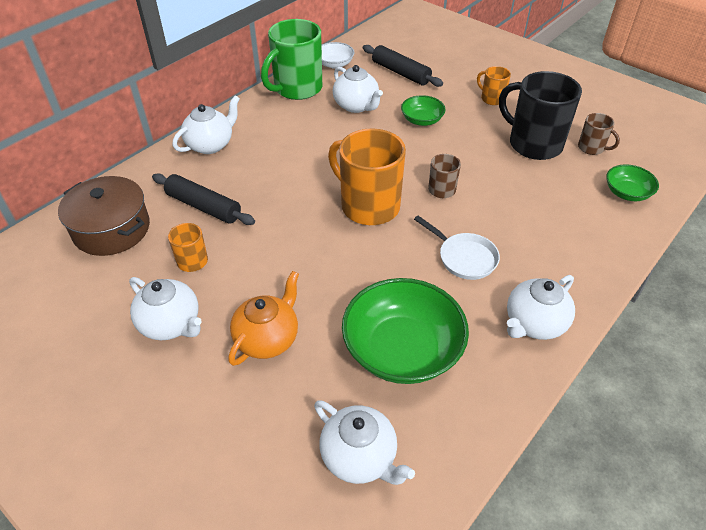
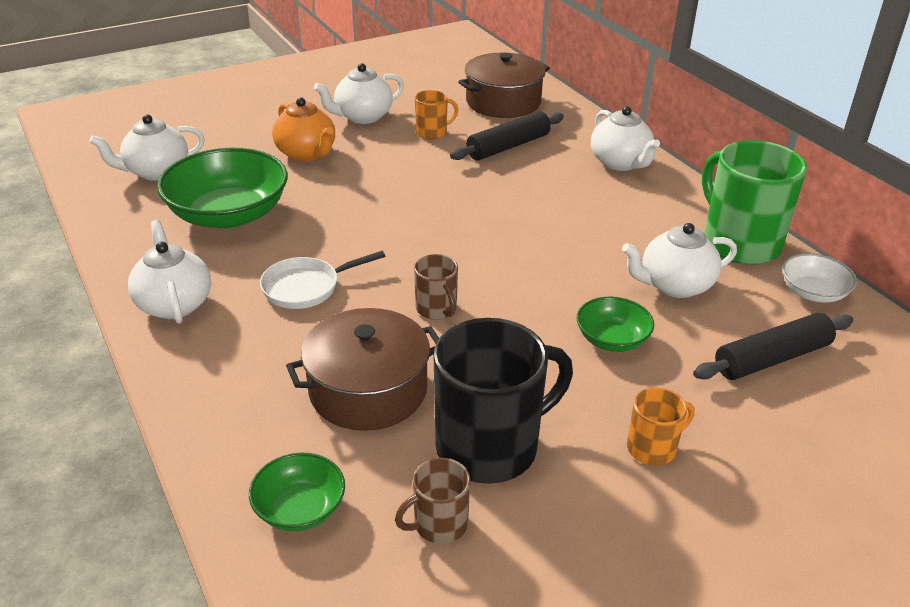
camera: 110 degrees right, 10 degrees down
orange mug [328,128,406,225] -> none
none -> brown pot [286,308,439,431]

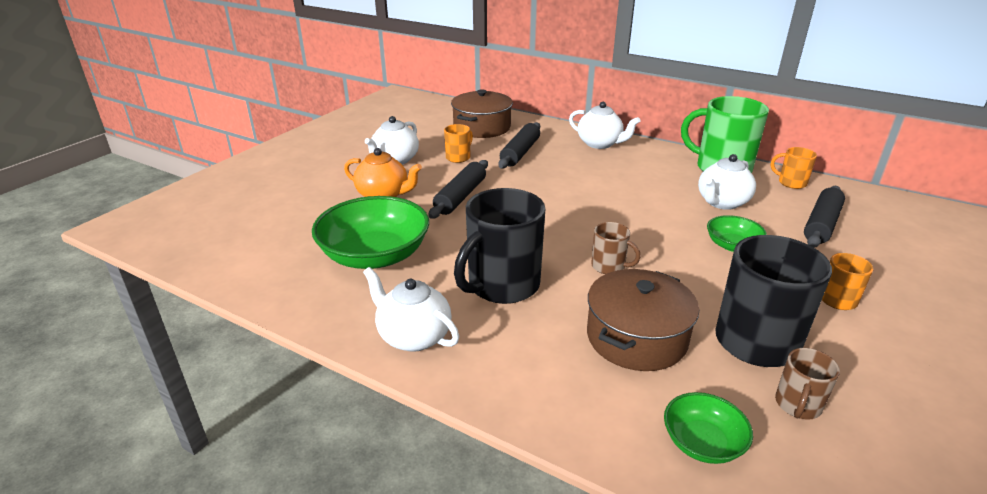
camera: 30 degrees left, 5 degrees down
white teapot [89,115,205,181] -> none
white pan [260,251,385,309] -> black mug [454,188,545,304]
white bowl [782,253,857,303] -> orange mug [771,147,817,189]
none -> black rolling pin [429,160,488,219]

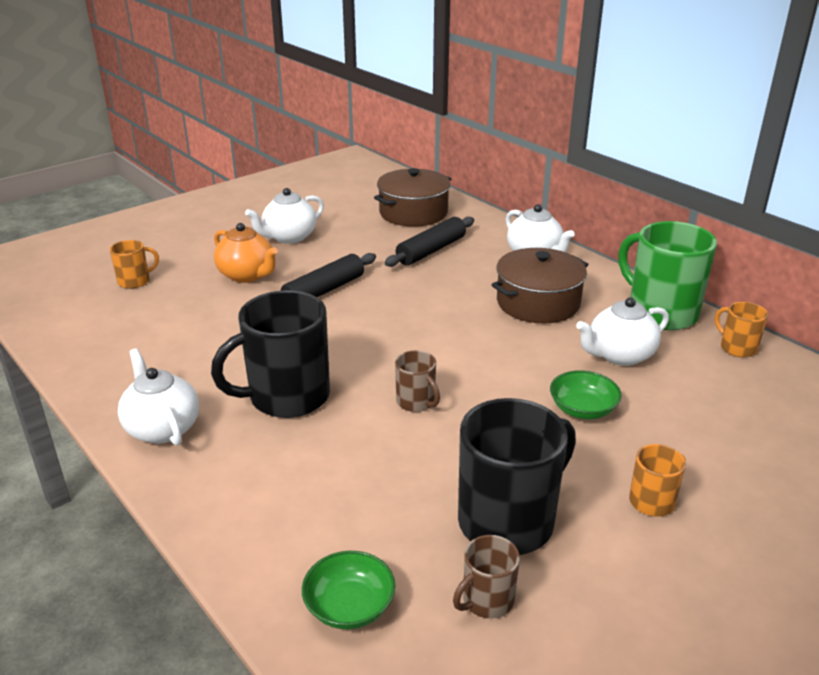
camera: 20 degrees right, 0 degrees up
green bowl [312,196,429,269] -> none
orange mug [444,124,473,163] -> orange mug moved to [110,240,159,289]
brown pot [587,269,699,371] -> brown pot moved to [492,248,589,324]
black rolling pin [804,186,845,248] -> none

